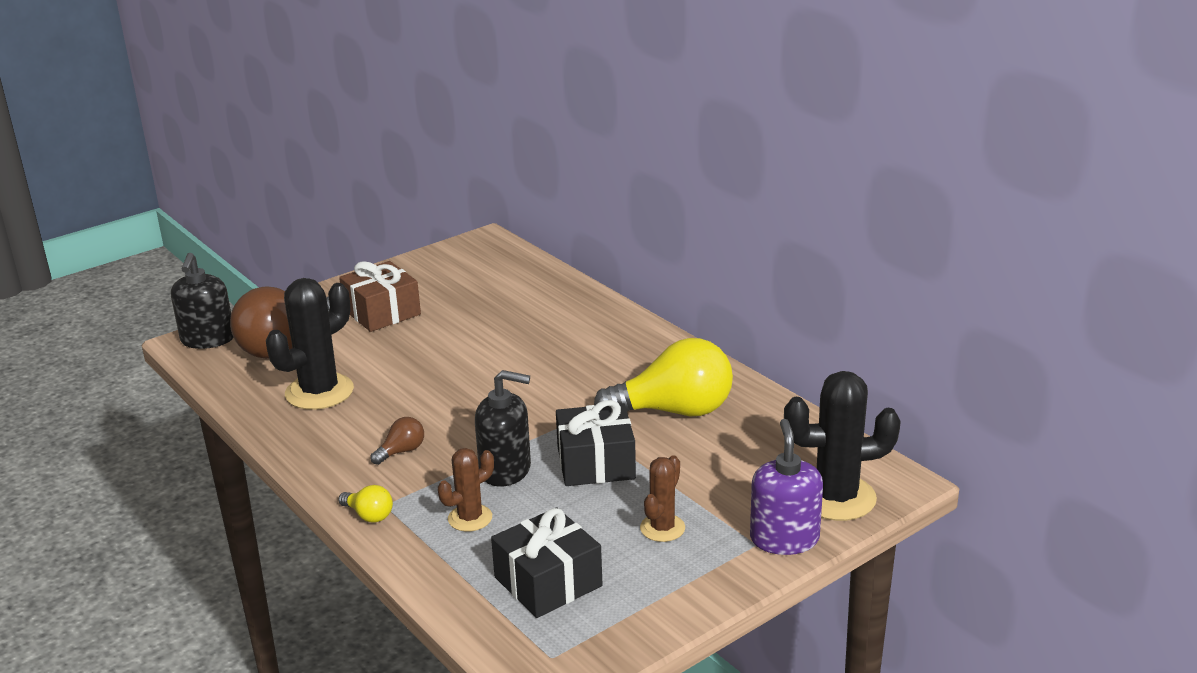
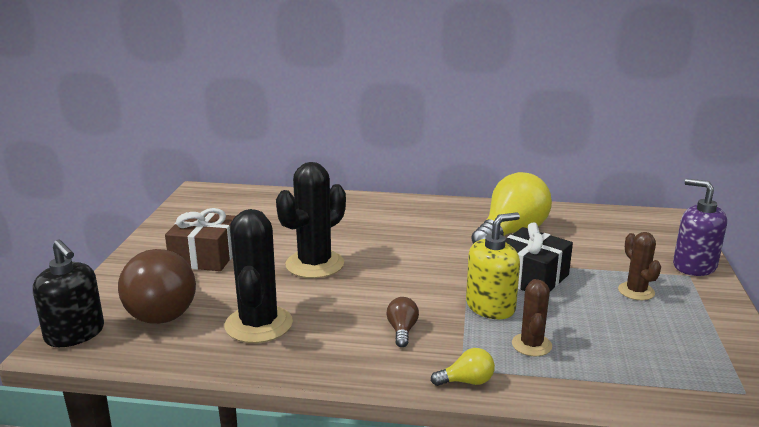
camera: 45 degrees left, 5 degrees down
black soap dispenser [475,370,531,486] -> yellow soap dispenser [466,212,520,319]
black gift [491,507,603,618] -> none
black cactus [784,371,901,521] -> black cactus moved to [276,162,346,278]

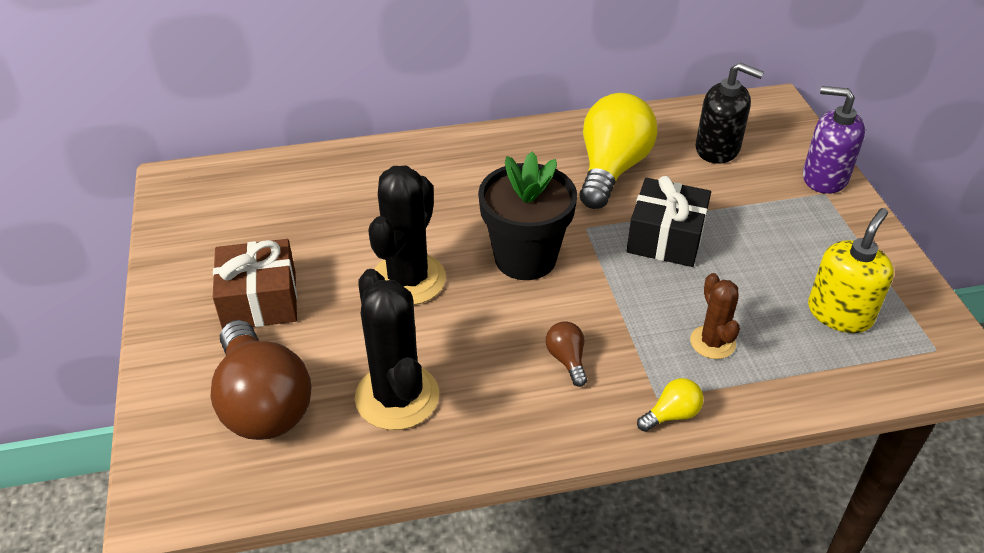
camera: 20 degrees left, 20 degrees up
black soap dispenser [33,240,104,347] -> black soap dispenser moved to [696,63,764,164]
yellow soap dispenser [466,212,520,319] -> yellow soap dispenser moved to [808,208,894,333]
brown cactus [618,232,661,300] -> none
none -> black flower pot [478,152,577,280]

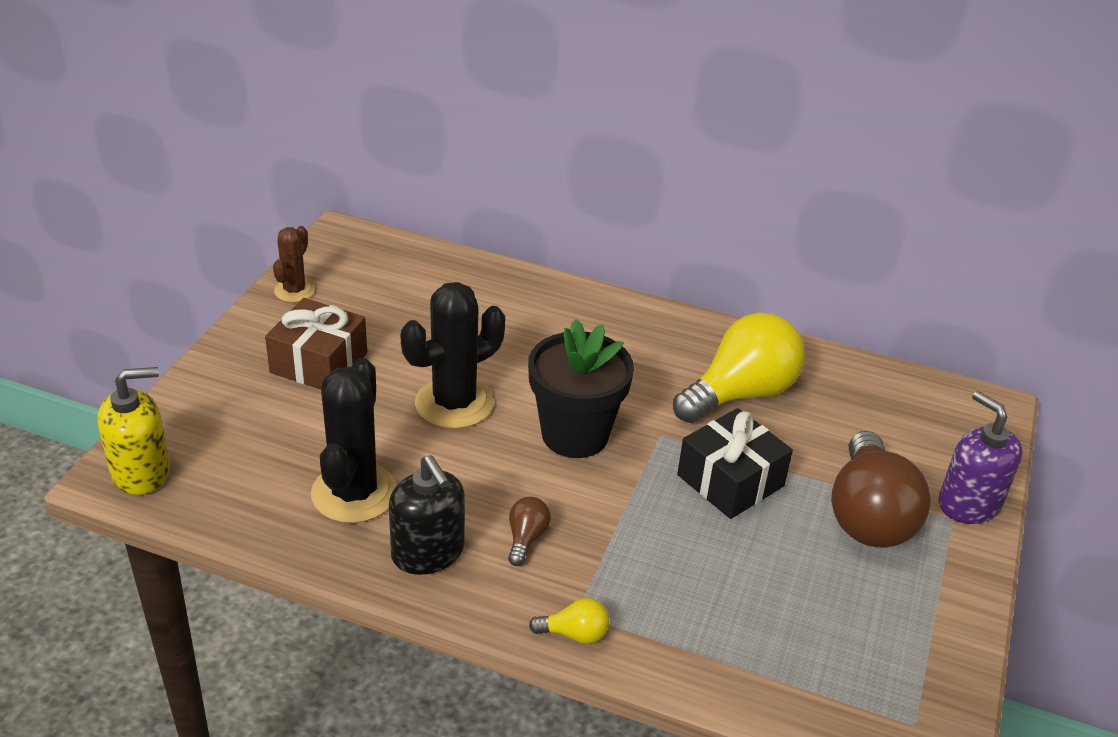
camera: 30 degrees right, 5 degrees down
brown light bulb [210,320,311,440] -> brown light bulb moved to [831,431,931,547]
brown cactus [690,273,740,359] -> brown cactus moved to [273,226,315,302]
black soap dispenser [696,63,764,164] -> black soap dispenser moved to [389,455,465,575]
yellow soap dispenser [808,208,894,333] -> yellow soap dispenser moved to [98,367,170,495]

